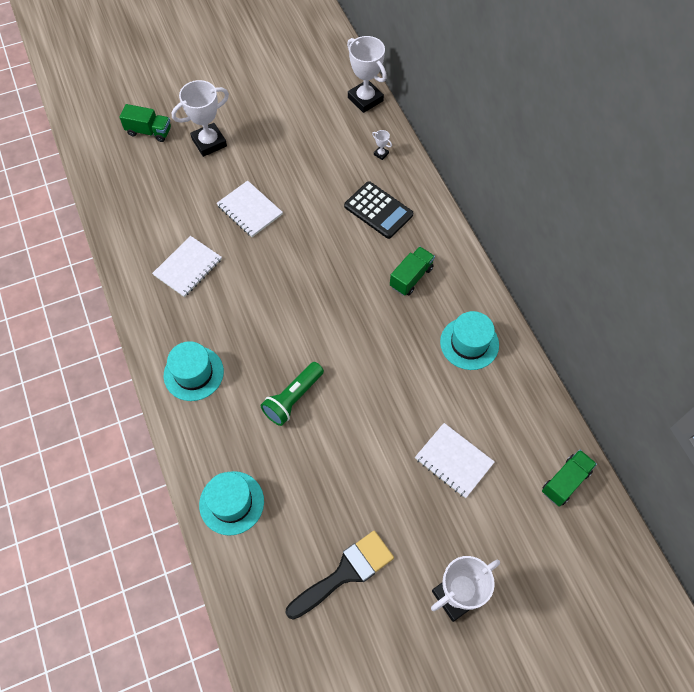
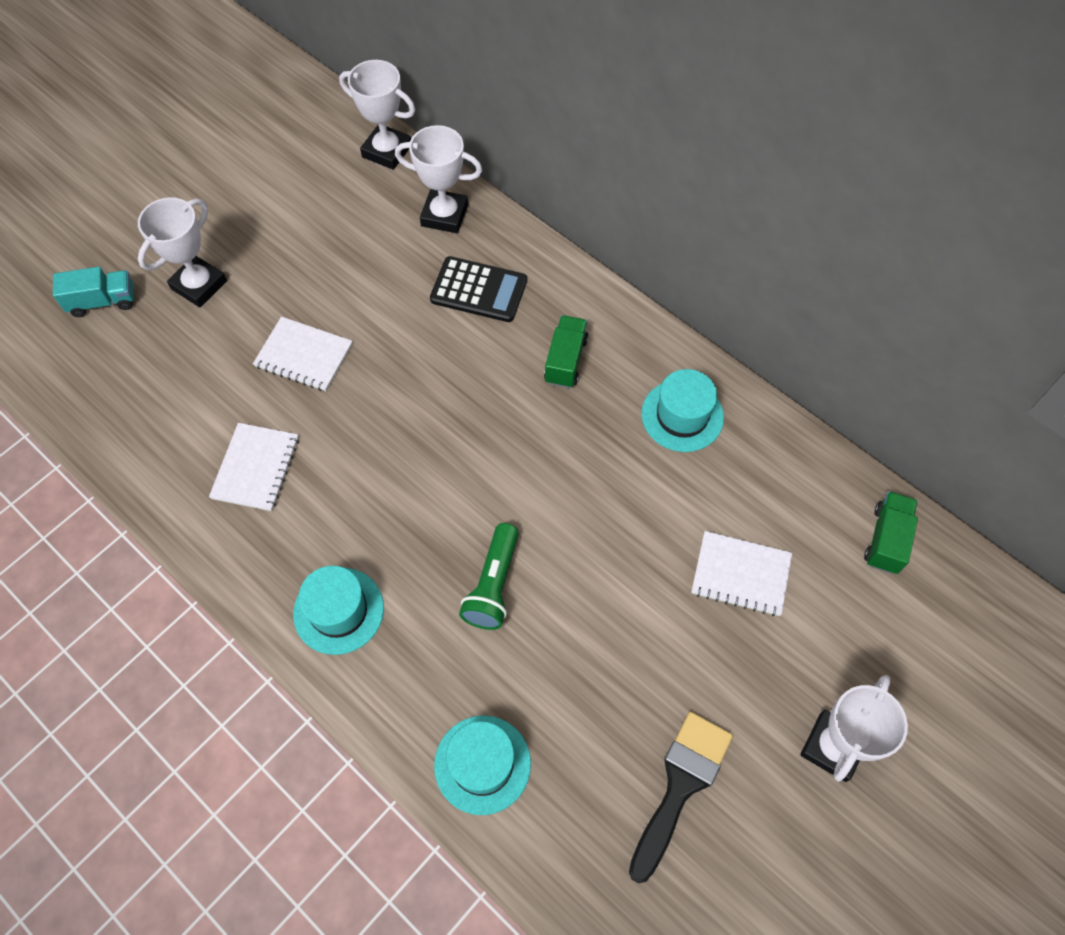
camera: 25 degrees left, 0 degrees up
green truck [119,104,171,142] -> turquoise truck [53,267,134,317]
white trophy [372,130,392,160] -> white trophy [395,125,482,233], size x2.45

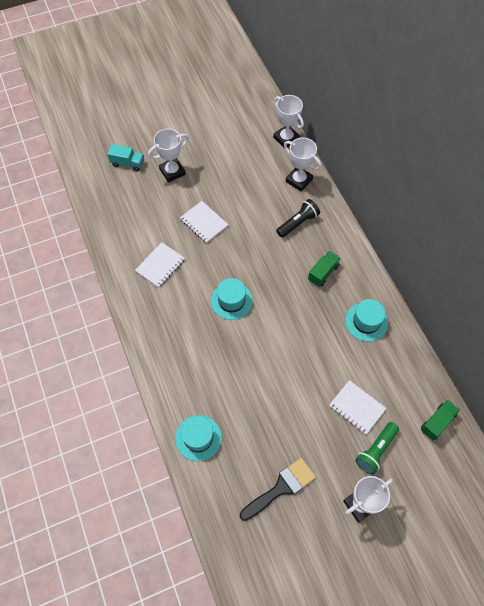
camera: 25 degrees right, 0 degrees up
turquoise hat [293,566,384,655] -> turquoise hat moved to [211,278,253,320]
black calculator [430,256,527,322] -> black flashlight [276,199,320,238]
green flashlight [459,523,519,630] -> green flashlight moved to [355,422,399,475]

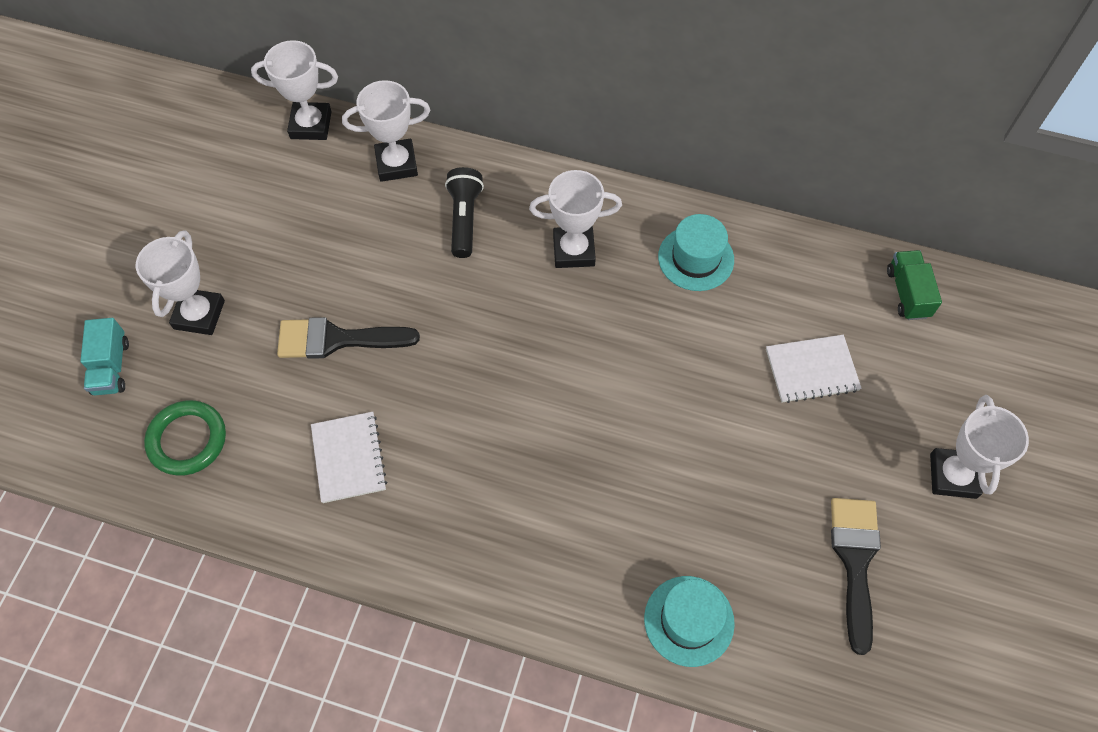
camera: 50 degrees left, 0 degrees up
turquoise truck [107,144,144,171] -> turquoise truck turned 120 degrees clockwise [80,318,129,395]
white notebook [180,201,228,243] -> black brush [277,317,420,359]
turquoise hat [211,278,253,320] -> none
green truck [308,251,341,287] -> white trophy [529,170,622,268]
green flashlight [355,422,399,475] -> none
none -> green ring [144,400,226,476]

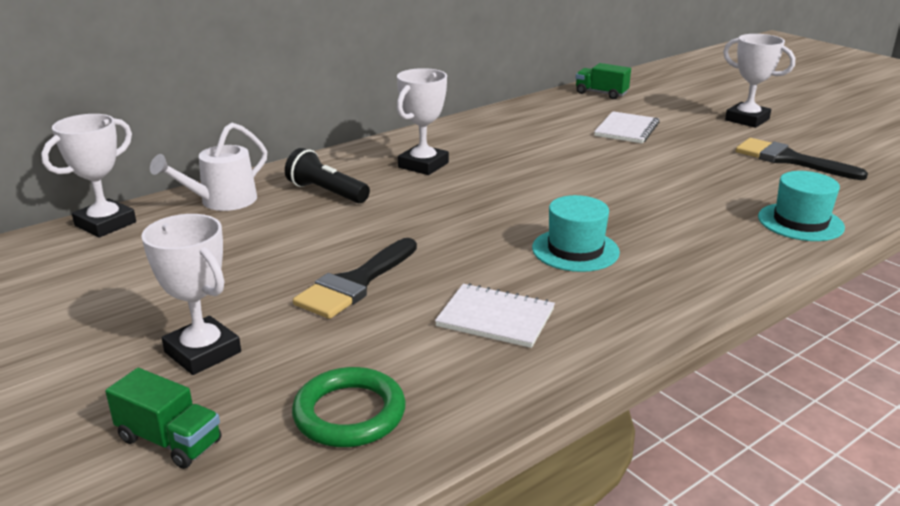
camera: 55 degrees left, 35 degrees down
turquoise truck [80,318,129,395] -> green truck [105,368,222,469]
white trophy [342,80,430,182] -> white watering can [150,123,267,211]
turquoise hat [658,214,734,291] -> turquoise hat moved to [532,195,620,272]

